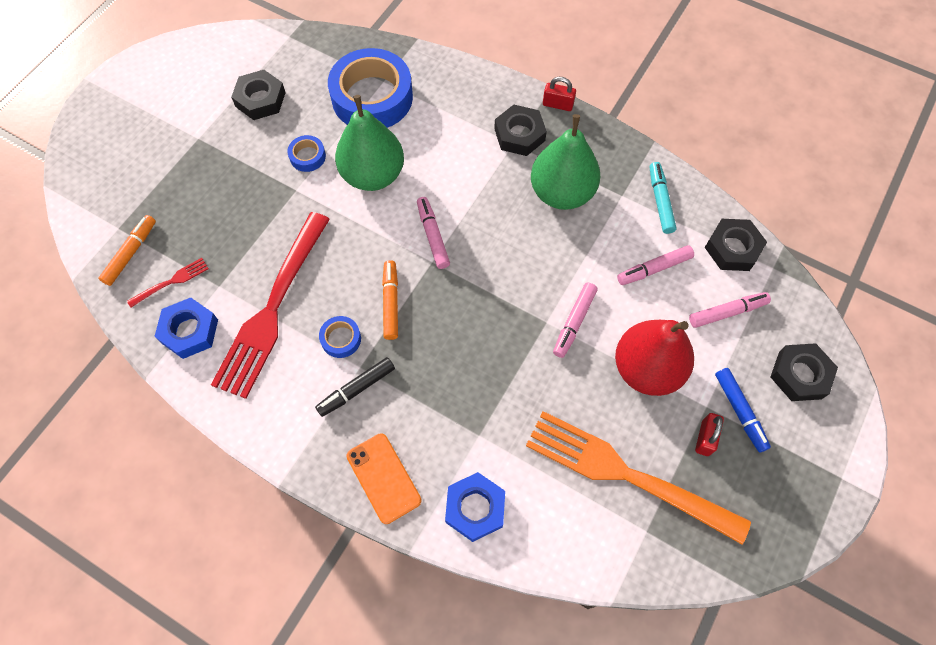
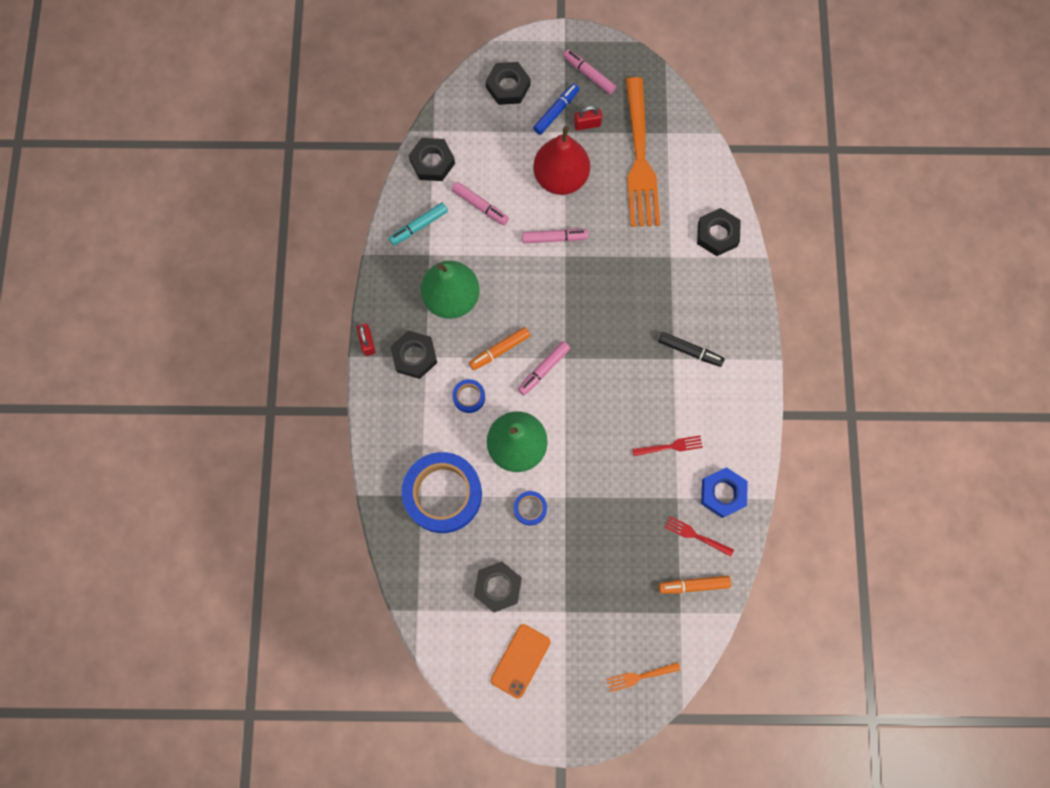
camera: 120 degrees left, 10 degrees up
red fork [211,212,330,399] -> red fork [632,436,703,456], size x0.41
blue tape [319,316,361,358] -> blue tape moved to [452,379,485,413]
orange phone [346,433,422,524] -> orange phone moved to [491,624,551,699]
orange marker [382,260,398,340] -> orange marker moved to [469,327,530,370]
blue nut [445,472,505,542] -> black nut [697,208,741,256]
pink marker [689,292,771,328] -> pink marker moved to [563,49,616,94]
none -> orange fork [607,662,680,692]

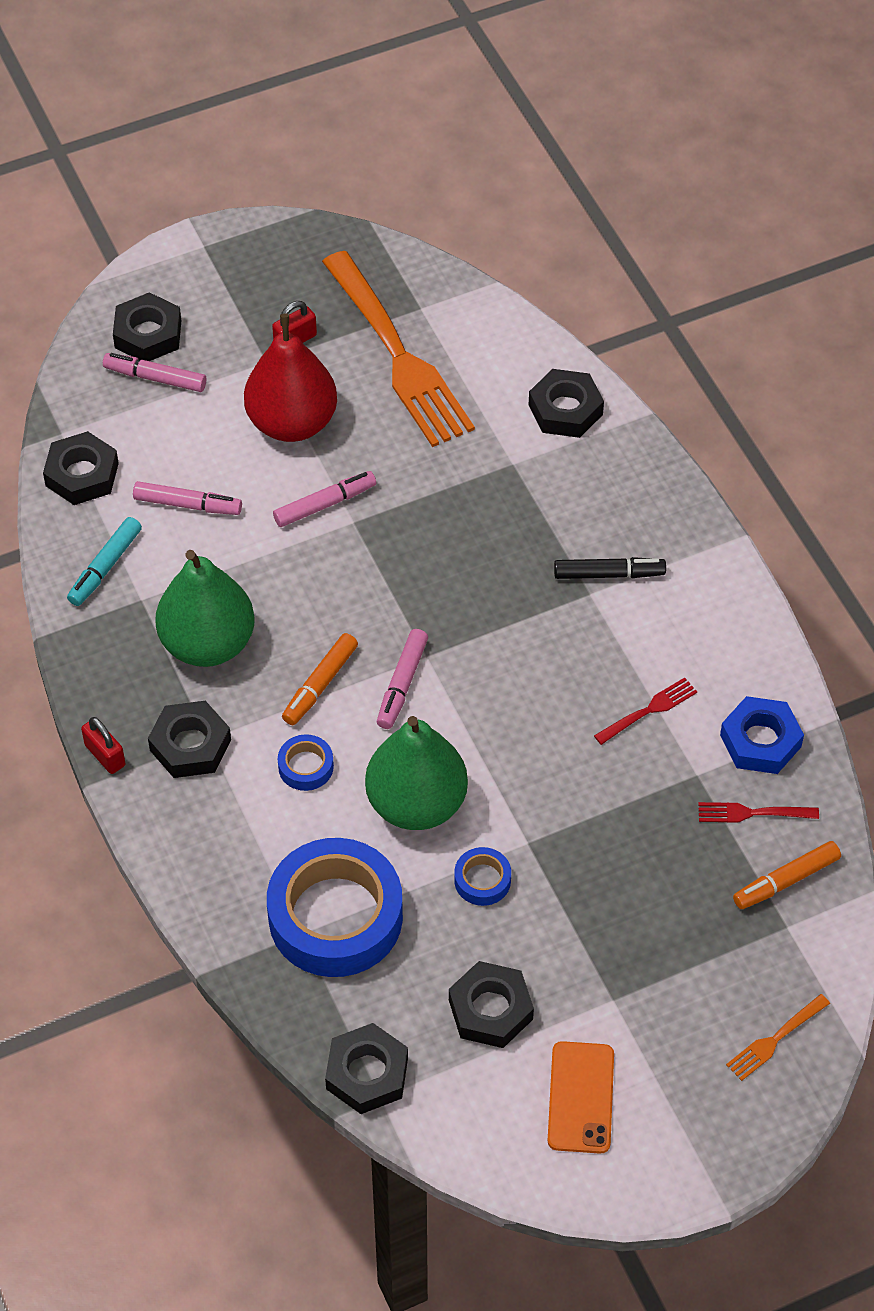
camera: 25 degrees left, 20 degrees down
blue marker [533,83,580,135] -> none
pink marker [563,49,616,94] -> pink marker moved to [103,353,206,392]
none -> black nut [325,1023,408,1114]

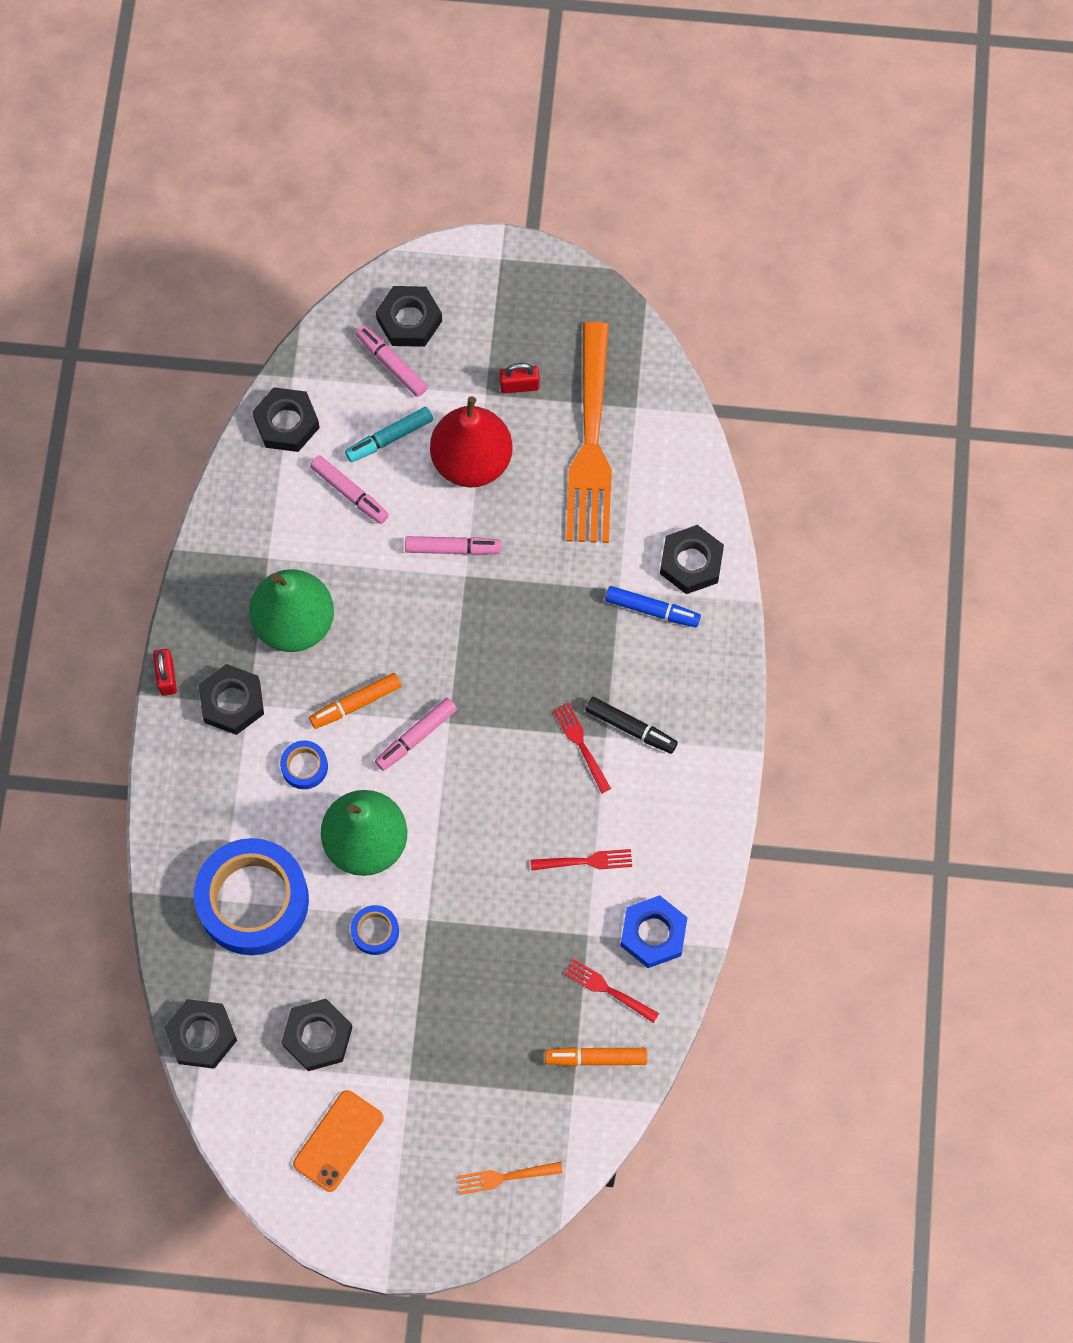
camera: 30 degrees right, 15 degrees up
turquoise marker [67,517,142,606] -> turquoise marker moved to [345,407,433,462]
none -> red fork [553,702,611,794]
none -> blue marker [605,586,701,627]

